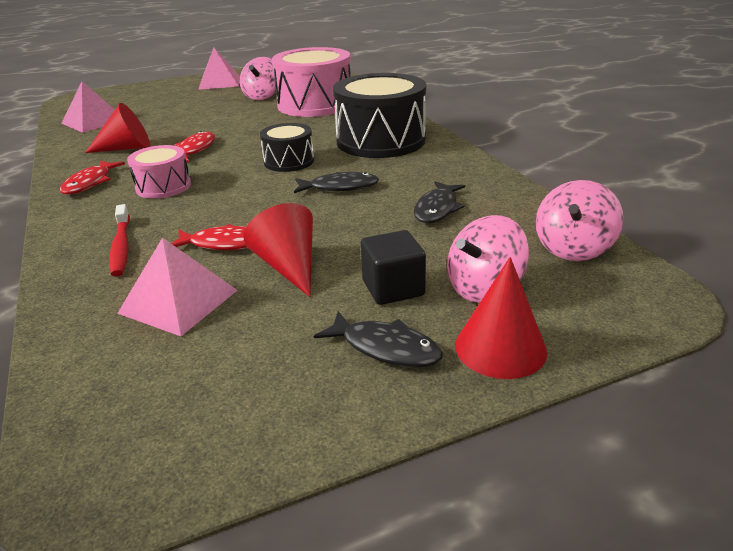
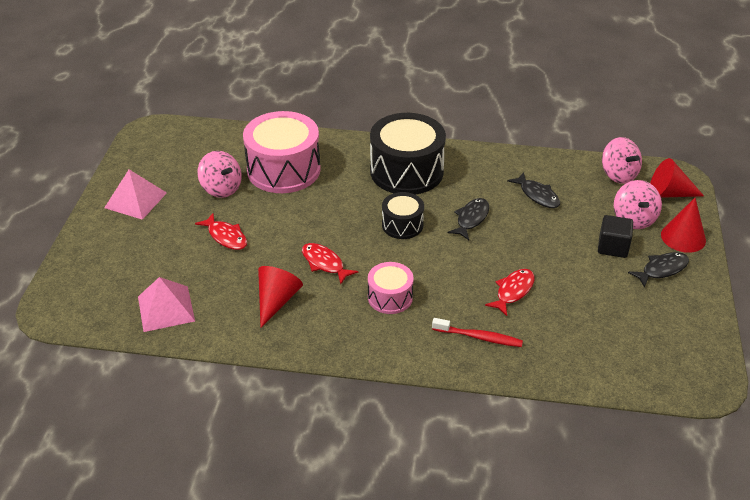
camera: 60 degrees left, 10 degrees up
red fish [60,160,125,195] -> red fish moved to [195,213,247,250]
pink pyramid [117,238,238,336] -> none
red cone [243,203,313,297] -> red cone moved to [650,158,704,198]

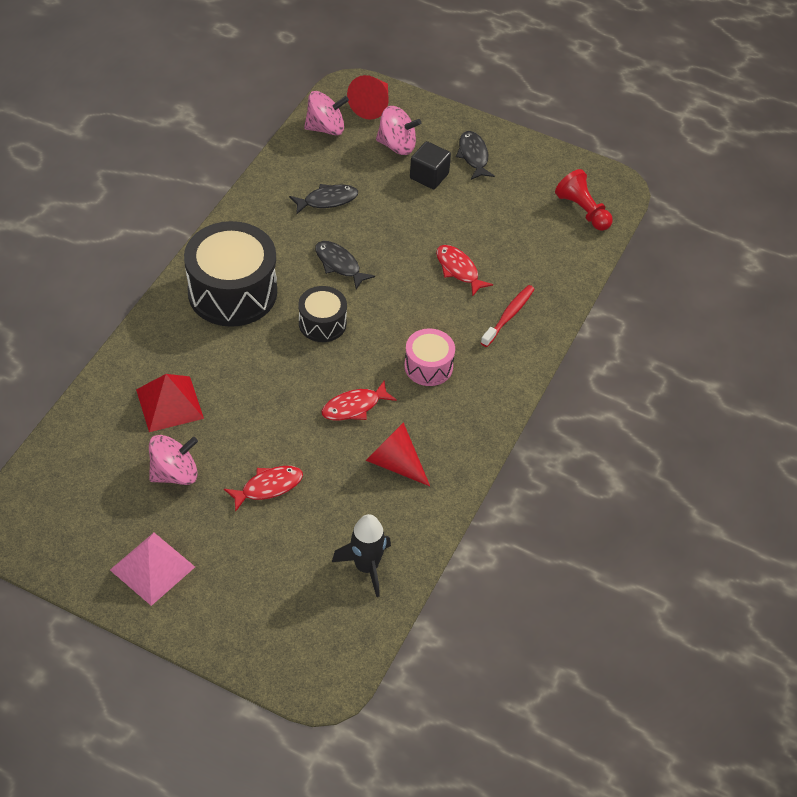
camera: 75 degrees left, 10 degrees up
pink pyramid [138,277,195,332] -> black rocket [332,514,391,597]
pink drum [243,111,321,193] -> red pyramid [136,374,204,432]
red cone [661,198,706,253] -> none
none -> red pawn [555,169,613,231]

